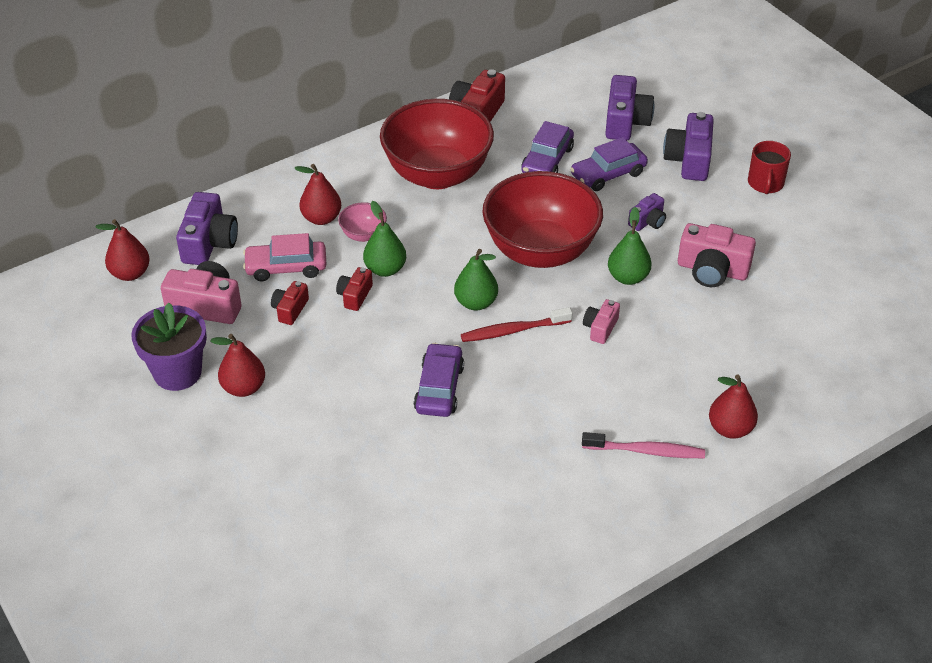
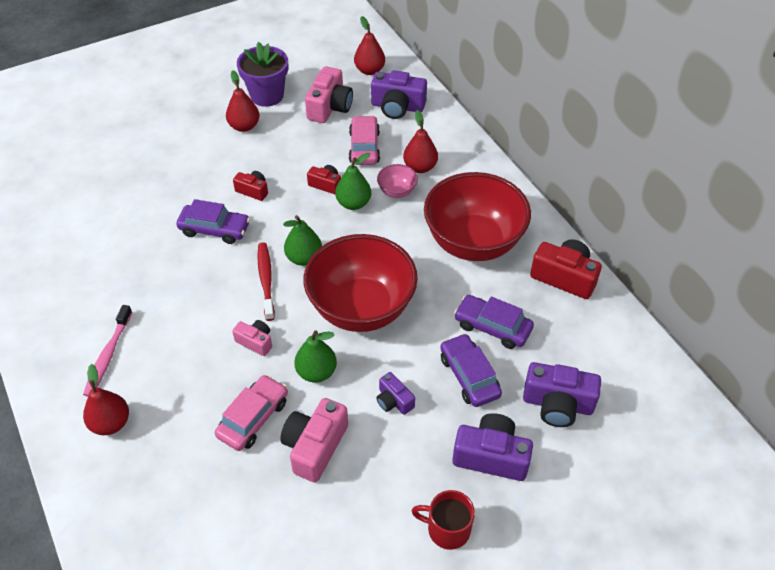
camera: 95 degrees right, 5 degrees up
red camera [271,281,309,325] -> red camera moved to [233,171,268,201]
none -> pink car [215,375,288,451]

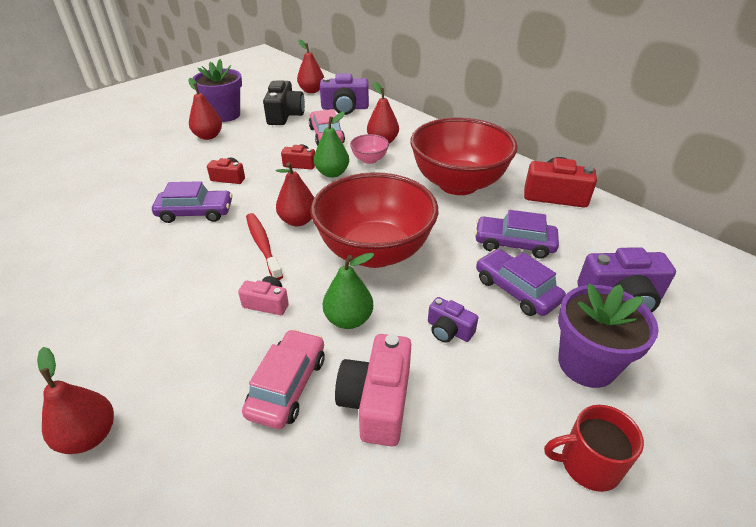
camera: 15 degrees left, 10 degrees down
pink toothbrush [83,305,132,397] -> none
green pear [283,215,322,266] -> red pear [276,162,314,226]
pink camera [305,66,353,123] -> black camera [263,80,305,125]
purple camera [452,413,533,481] -> purple flower pot [558,283,659,388]

